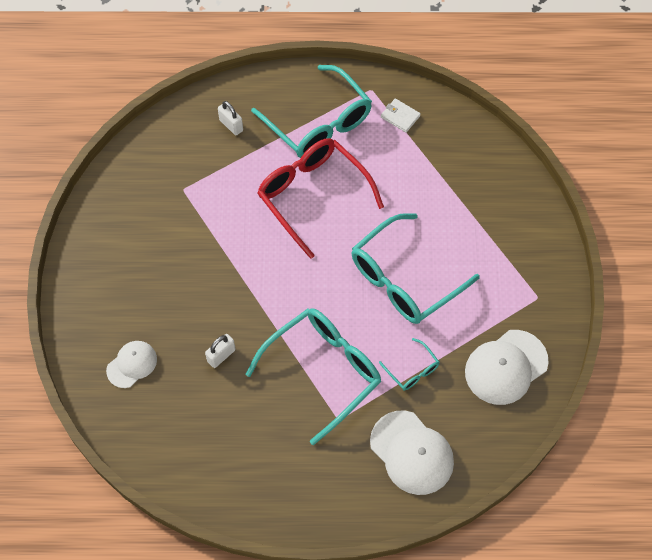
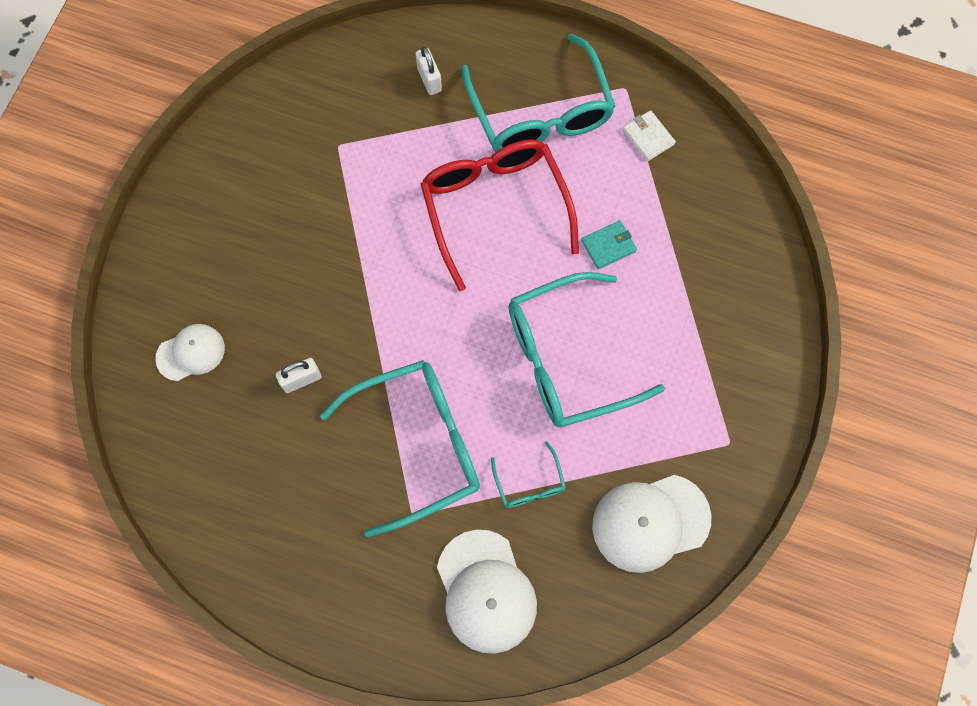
camera: 20 degrees right, 10 degrees up
none -> turquoise wallet [581,220,637,269]

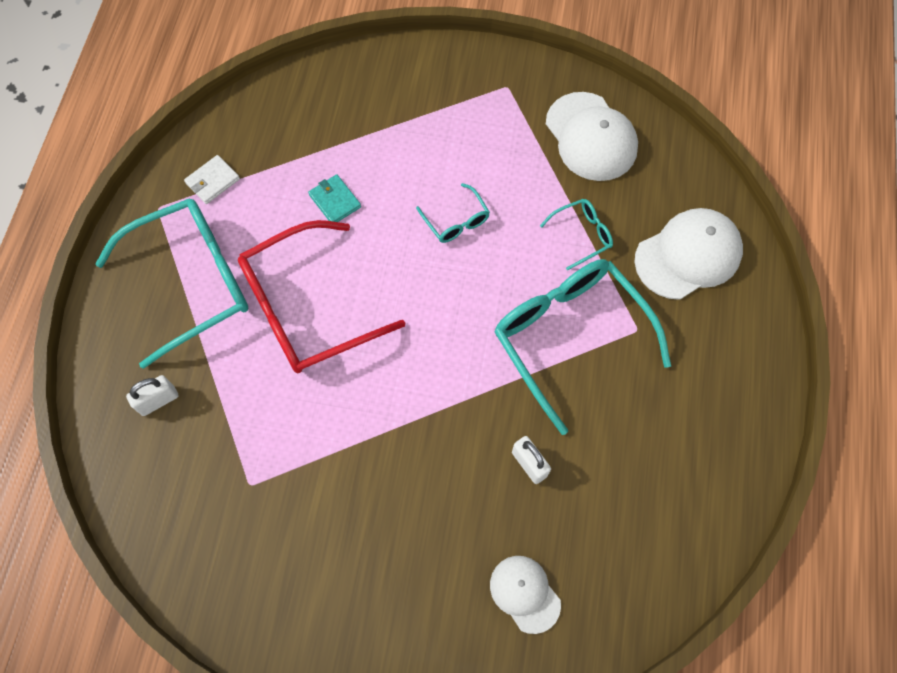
camera: 100 degrees left, 5 degrees down
turquoise glasses [508,272,665,427] -> turquoise glasses [416,183,490,243], size x0.44

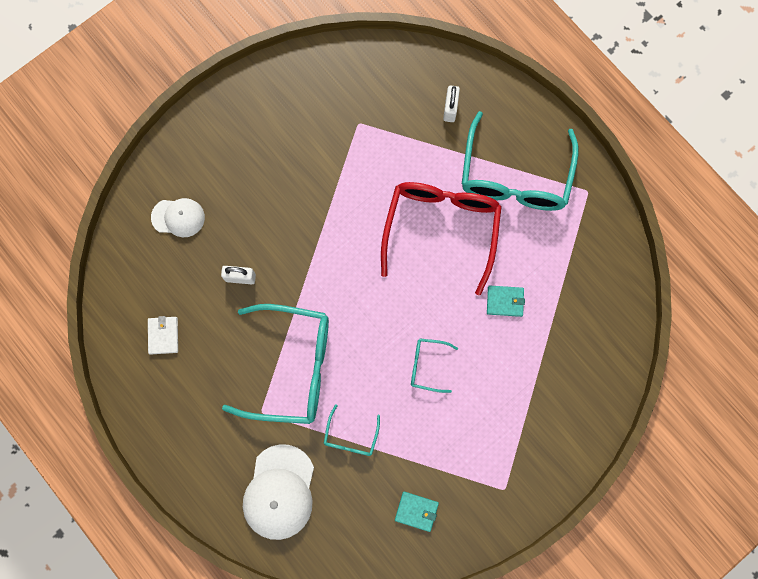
camera: 130 degrees right, 10 degrees up
white wallet [184,155,240,204] -> white wallet moved to [148,316,178,355]
white cap [546,92,638,181] -> turquoise wallet [395,491,439,532]

